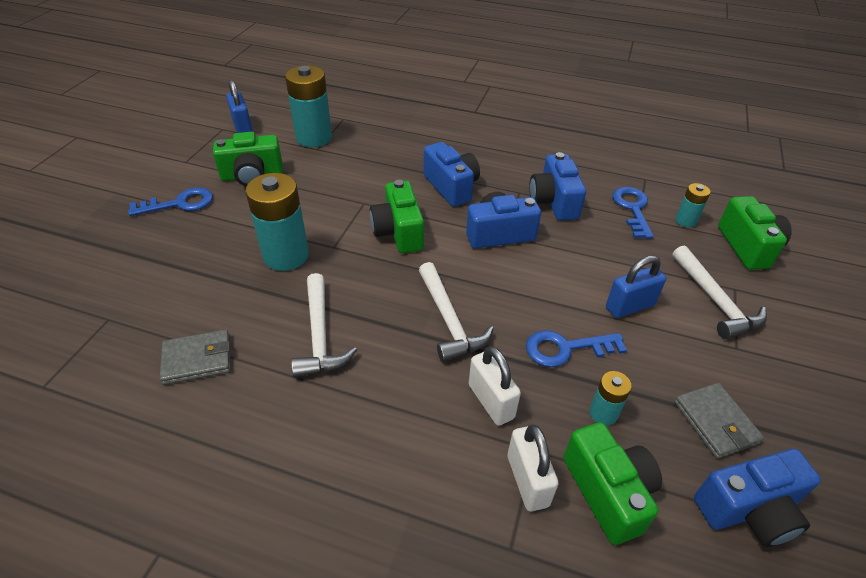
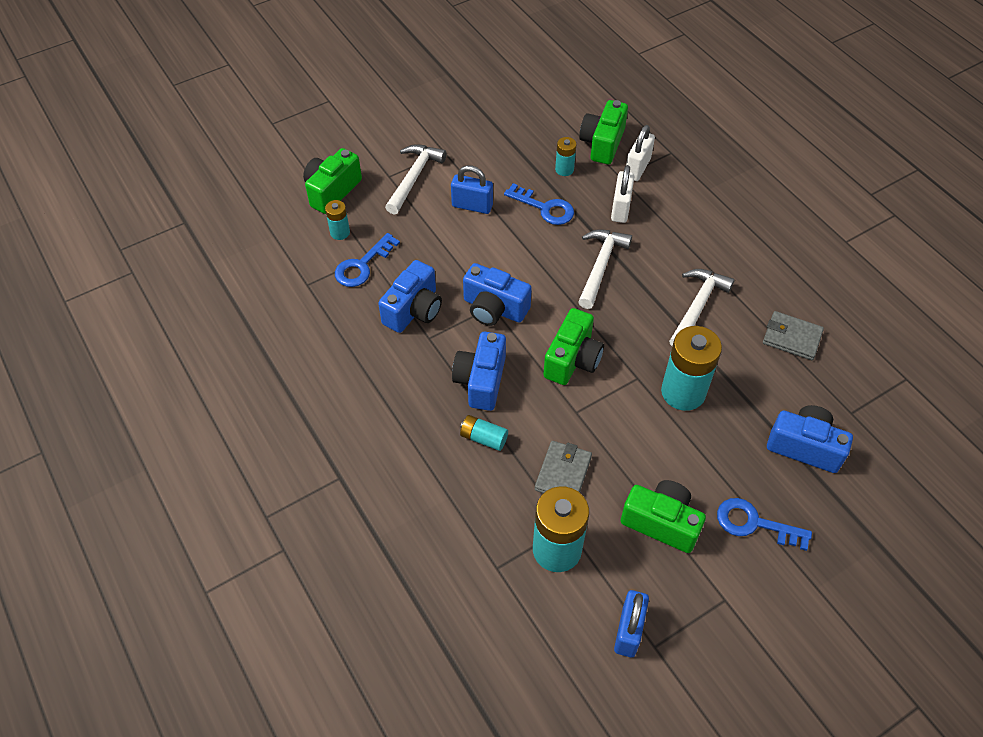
camera: 140 degrees left, 10 degrees up
grey wallet [674,383,764,459] -> grey wallet moved to [535,441,592,493]
blue camera [694,449,821,547] -> blue camera moved to [767,405,853,473]
none -> turquoise battery [460,415,508,451]

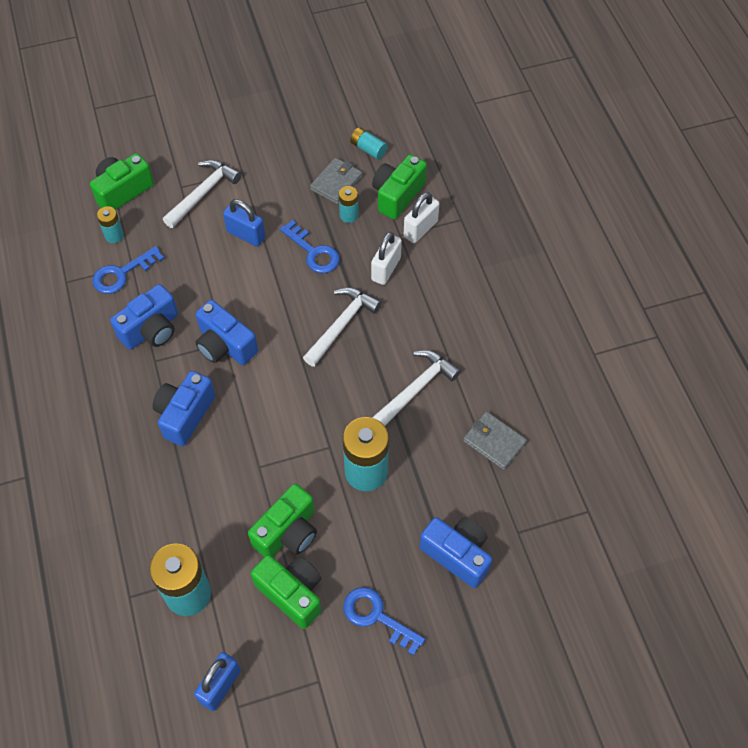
camera: 15 degrees right, 5 degrees up
turquoise battery [460,415,508,451] -> turquoise battery moved to [350,127,388,160]
grey wallet [535,441,592,493] -> grey wallet moved to [310,158,363,204]
green camera [543,308,604,385] -> green camera moved to [248,484,317,557]

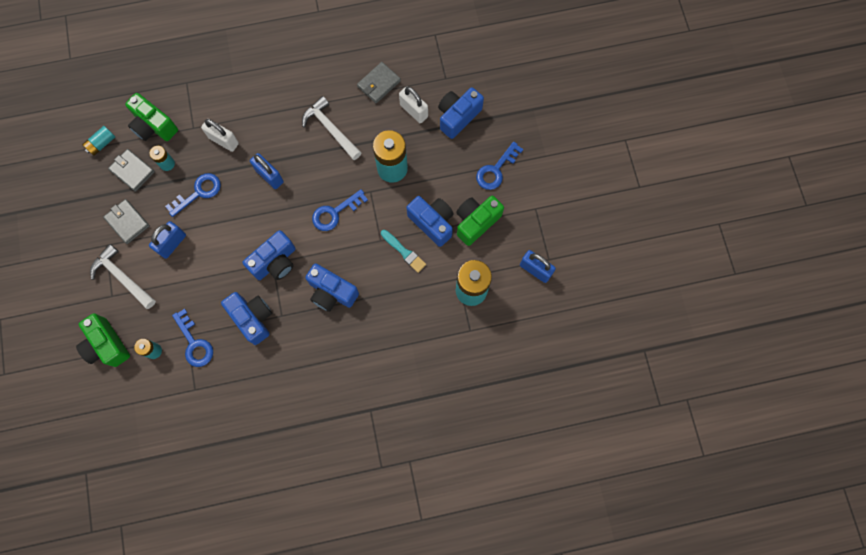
camera: 85 degrees left, 15 degrees up
green camera [248,484,317,557] -> blue camera [406,196,454,247]
white hammer [303,287,382,367] -> blue padlock [250,153,284,189]
white padlock [404,192,440,243] -> white padlock moved to [399,86,428,123]
none -> grey wallet [103,199,150,244]
none -> blue key [312,189,368,231]
none -> turquoise brush [381,230,426,273]

